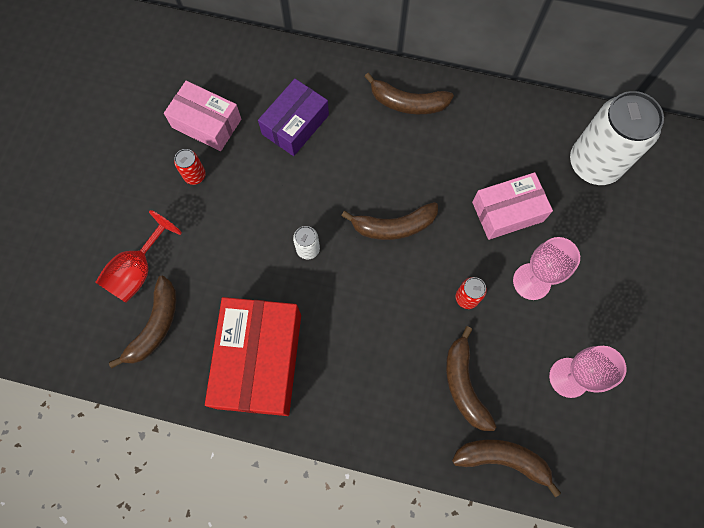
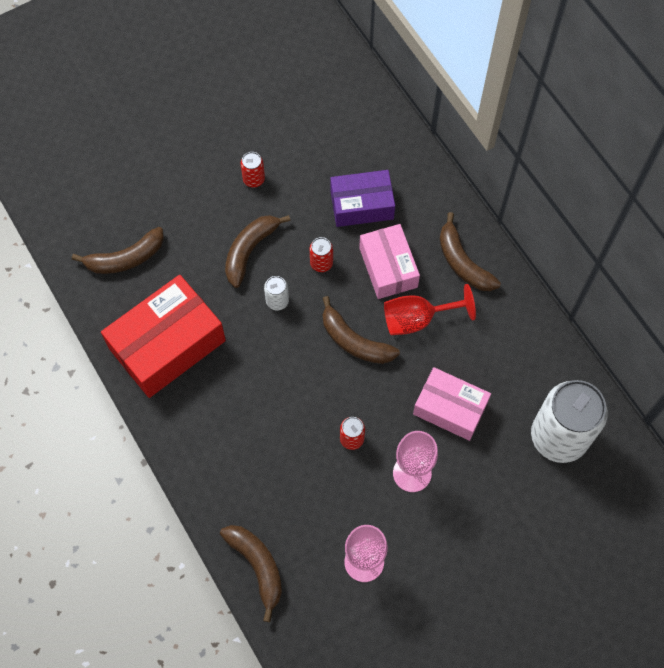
camera: 45 degrees right, 5 degrees down
red goblet [95,210,182,303] -> red goblet moved to [384,284,476,335]
pink box [164,81,241,151] -> pink box moved to [359,224,420,299]
brown banana [446,326,497,431] -> brown banana moved to [225,215,291,288]
none -> red can [310,237,333,272]

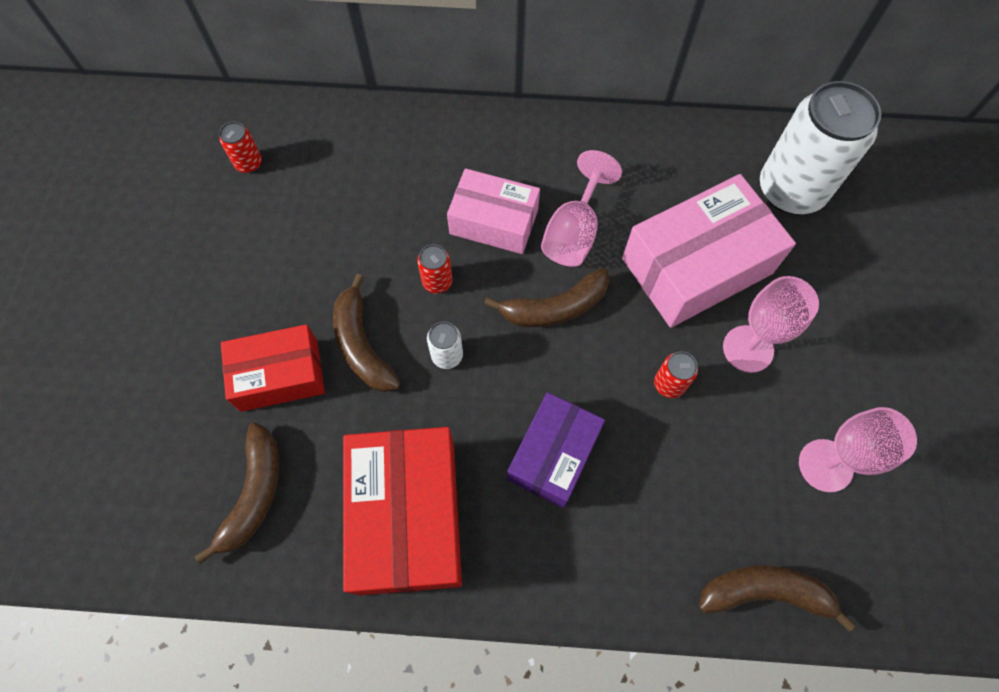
camera: 55 degrees left, 0 degrees up
red can [240,152,265,187] -> red can moved to [219,121,262,173]
purple box [330,170,395,227] -> purple box moved to [507,392,605,508]
red goblet [384,284,476,335] -> pink goblet [541,150,622,267]
pink box [413,367,491,441] -> pink box [622,174,796,328], size x1.57
brown banana [440,212,501,291] -> none
none -> red box [221,324,325,412]

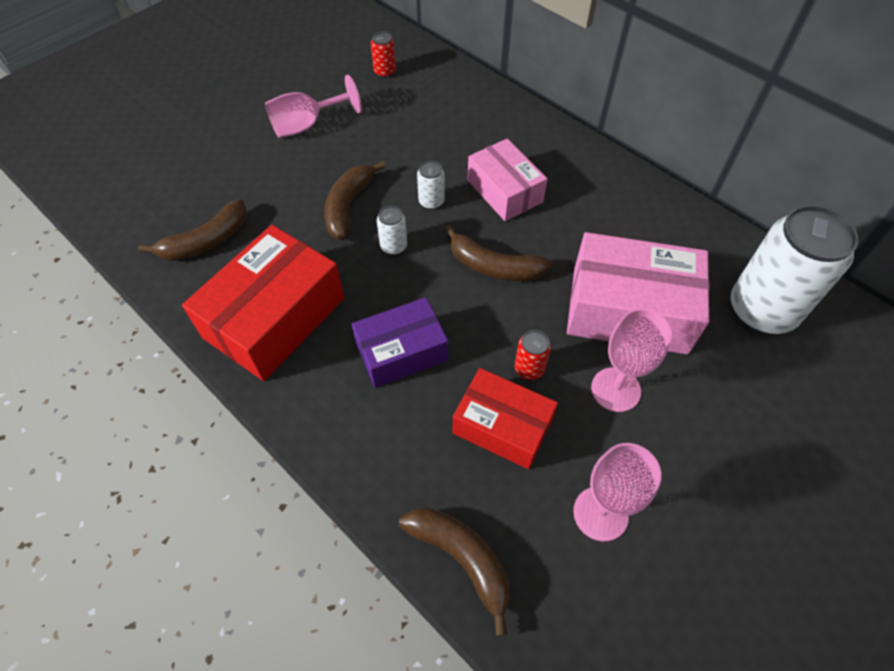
camera: 40 degrees right, 10 degrees down
red box [221,324,325,412] -> red box moved to [453,368,558,470]
red can [417,244,453,294] -> white can [417,161,445,209]
pink goblet [541,150,622,267] -> pink goblet moved to [265,75,362,138]

